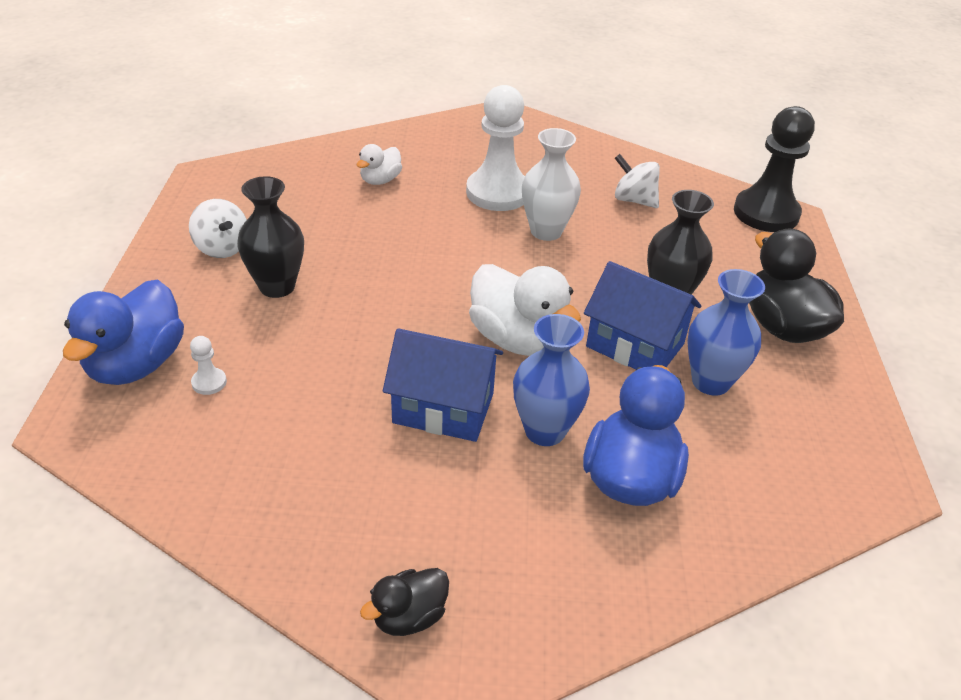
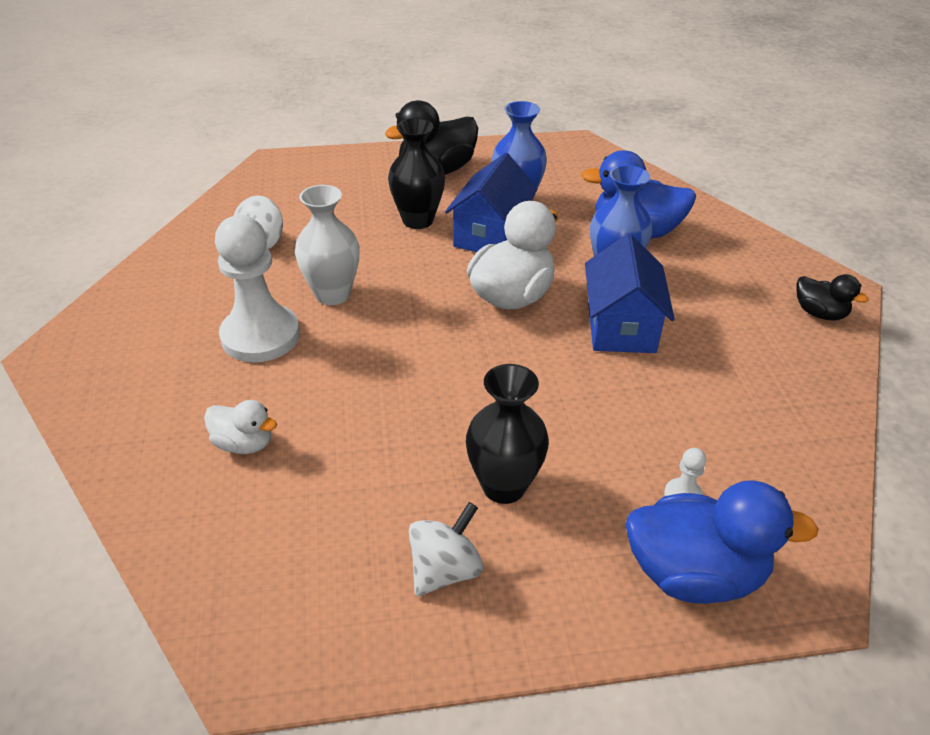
camera: 100 degrees left, 0 degrees up
black pawn [734,106,815,232] -> none

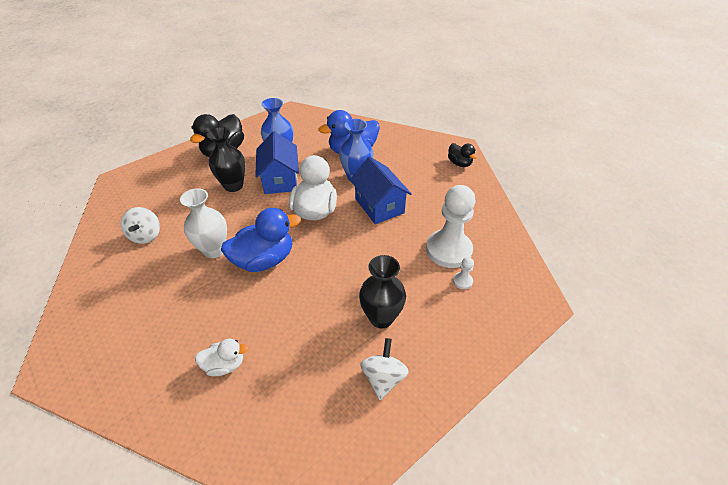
camera: 30 degrees left, 5 degrees up
white pawn [215,215,300,362] -> white pawn moved to [426,185,476,268]
blue duck [626,480,819,604] -> blue duck moved to [221,208,301,272]
black duck [796,274,869,321] -> black duck turned 45 degrees clockwise [448,143,477,167]

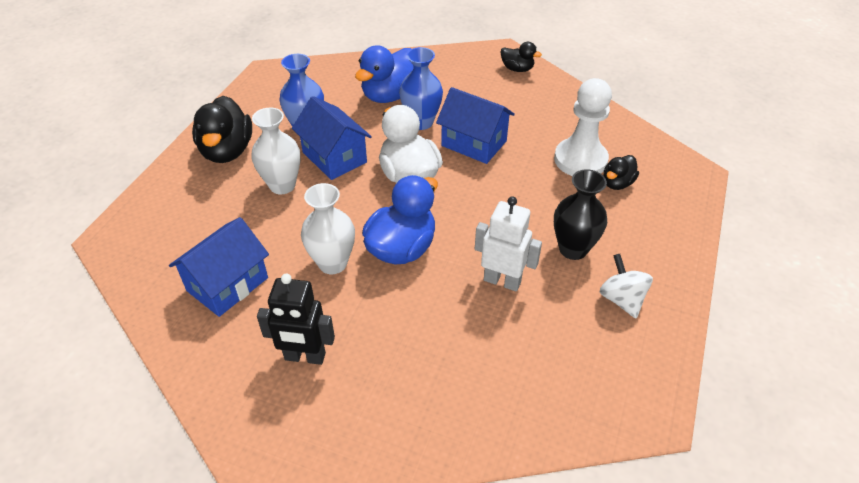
camera: 30 degrees left, 0 degrees up
white spinning top [121,207,160,244] -> blue house [169,217,269,317]
white duck [195,339,248,376] -> none
black vase [207,127,245,192] -> white vase [251,108,301,194]
white pawn [453,257,474,289] -> black duck [603,155,639,190]
none -> black robot [257,274,335,365]
none -> white robot [475,196,542,292]

